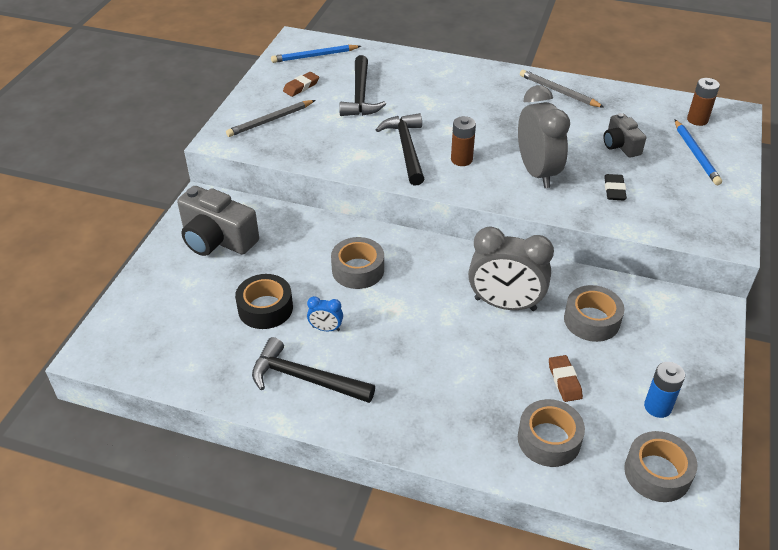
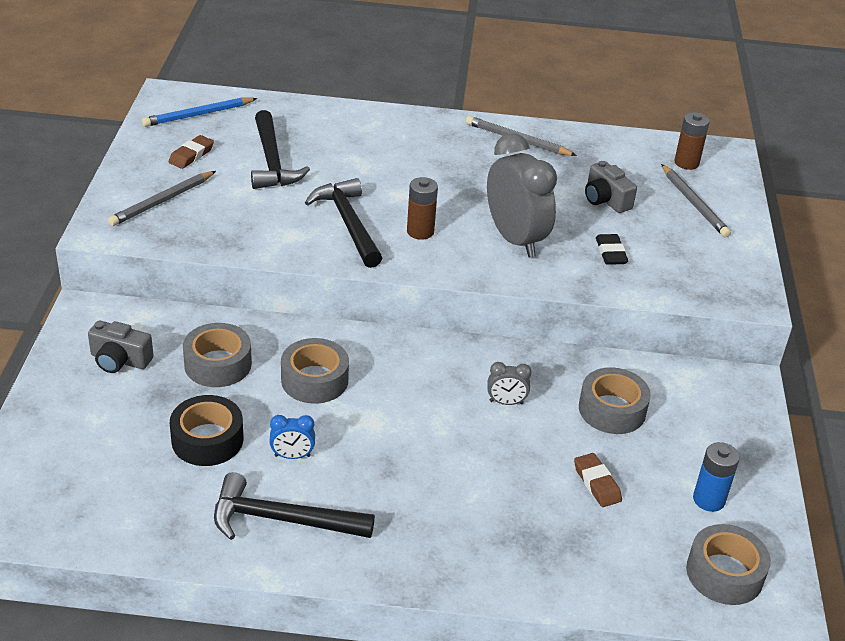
camera: 15 degrees left, 5 degrees down
grey camera [177,186,259,256] -> grey camera [88,320,154,373], size x0.59
grey clock [468,226,554,311] -> grey clock [488,362,532,405], size x0.44
grey tape [518,399,585,467] -> grey tape moved to [183,323,252,387]
blue pencil [675,120,722,185] -> grey pencil [661,164,731,237]

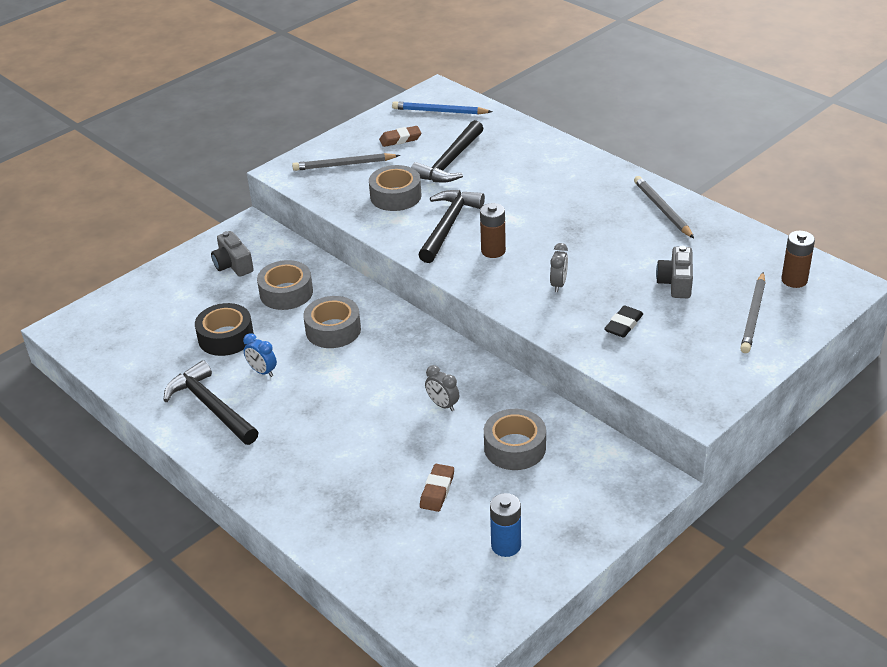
camera: 45 degrees right, 0 degrees up
grey clock [487,133,557,258] -> grey clock [550,243,568,292], size x0.44
grey tape [686,524,771,605] -> grey tape moved to [369,165,421,211]

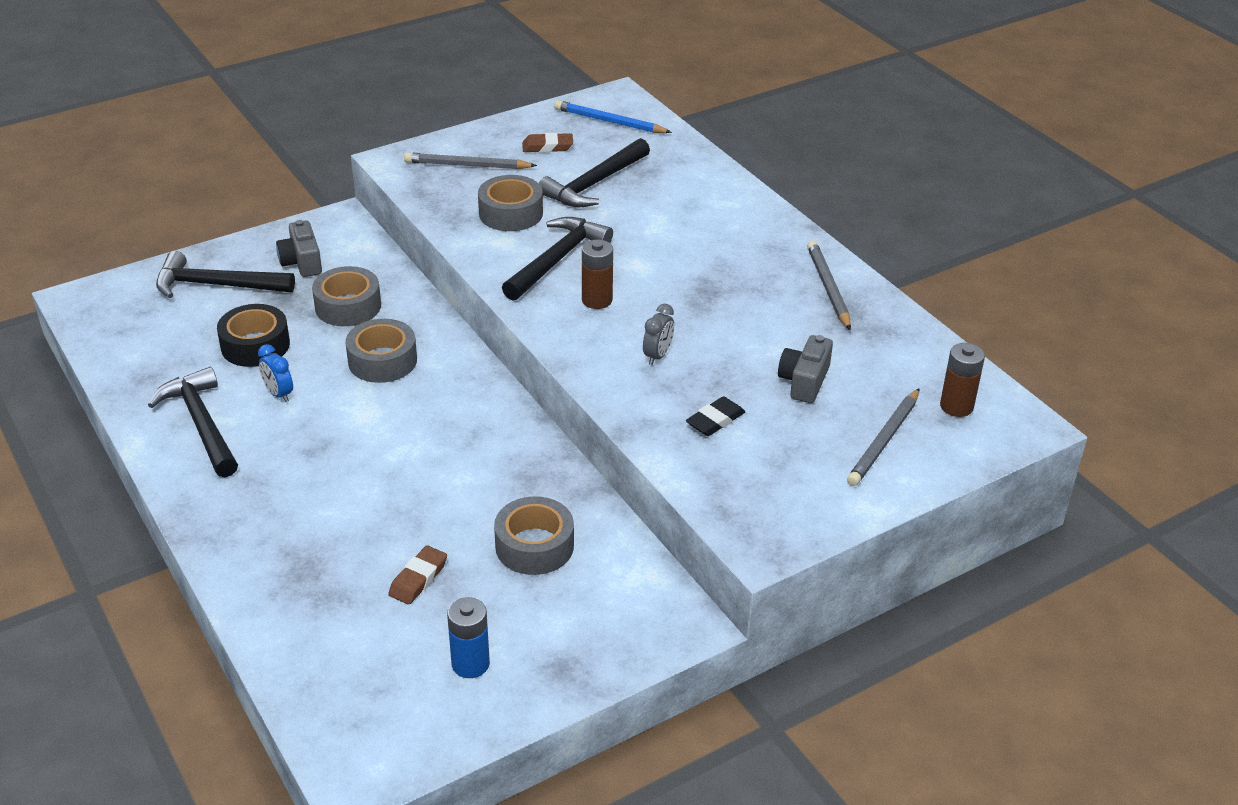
camera: 10 degrees right, 0 degrees up
grey clock [425,365,459,411] -> none
none -> black hammer [156,251,295,298]

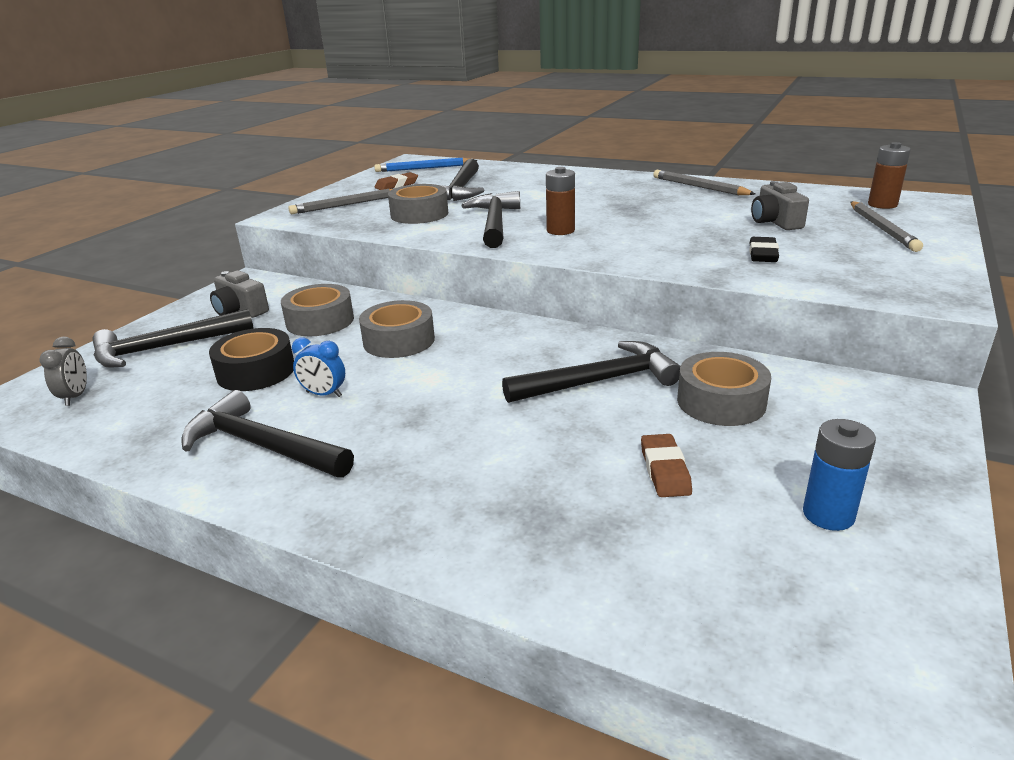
camera: 30 degrees left, 10 degrees down
grey clock [643,304,674,365] -> grey clock moved to [40,336,87,406]
none -> black hammer [502,341,680,403]

